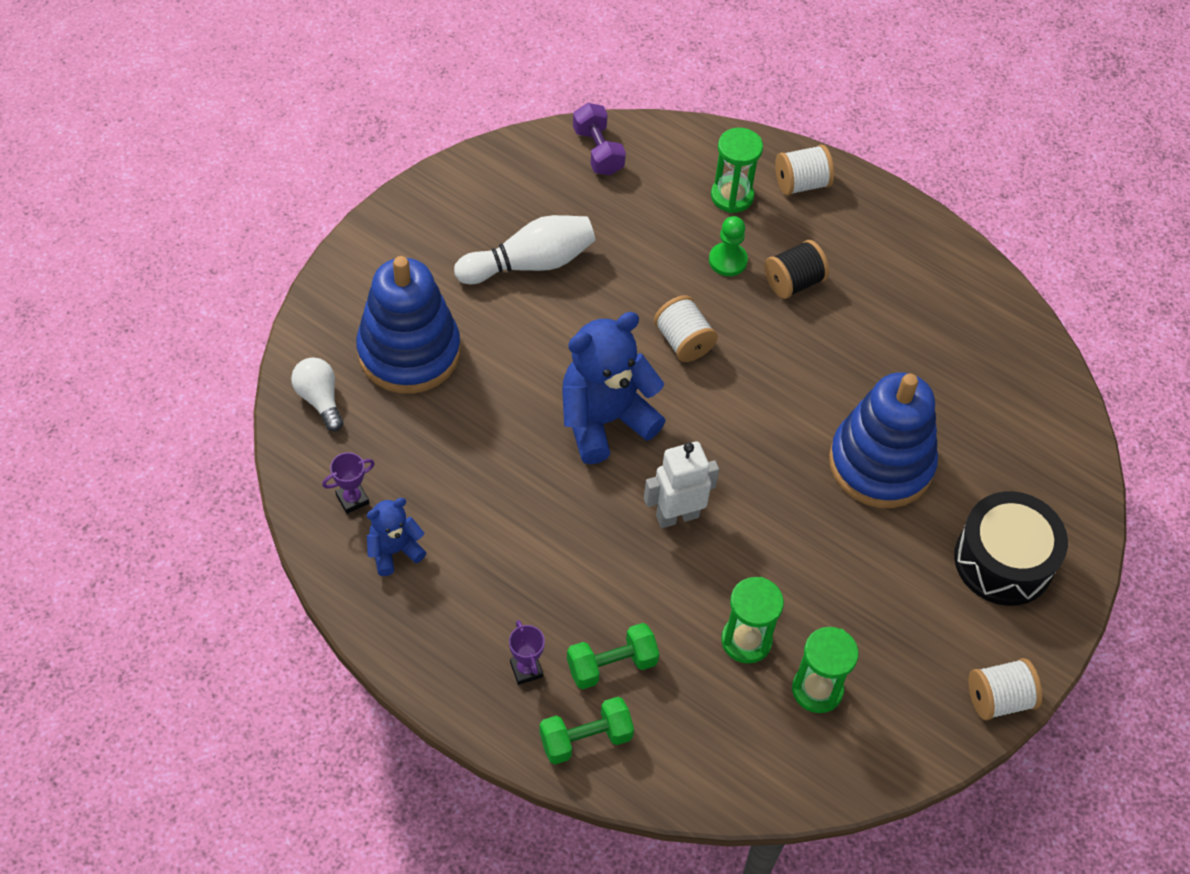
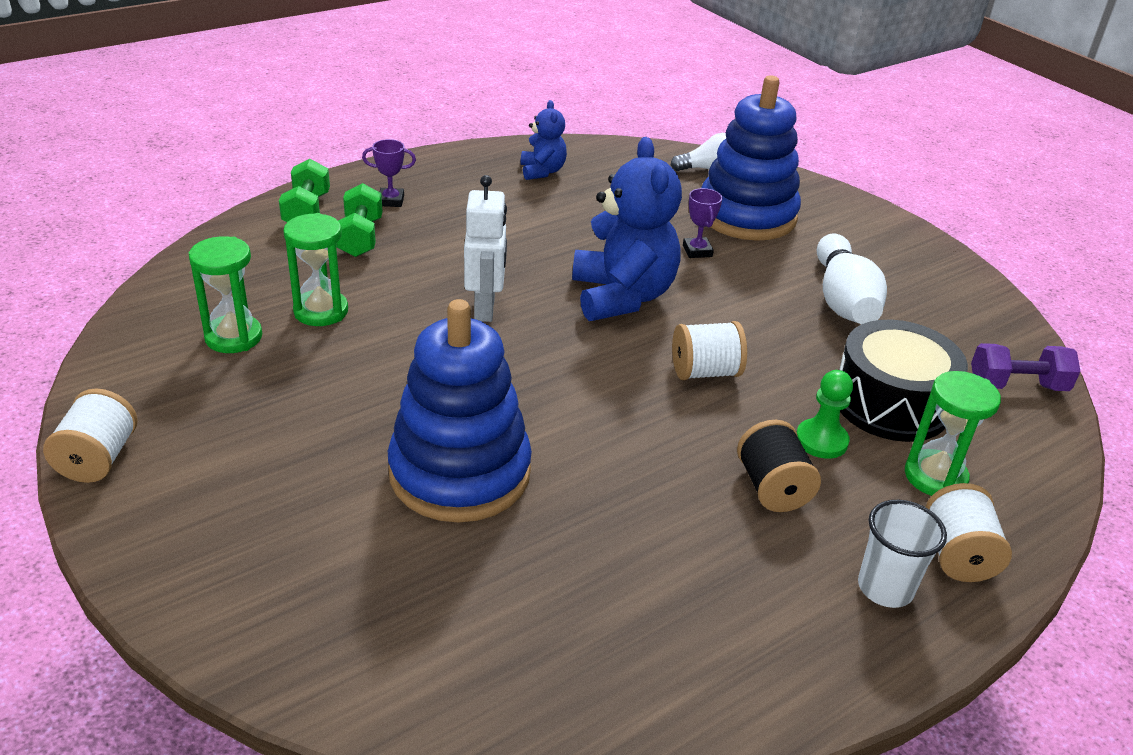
camera: 110 degrees right, 20 degrees down
purple trophy [322,452,375,514] -> purple trophy moved to [683,188,723,258]
black drum [954,491,1068,606] -> black drum moved to [839,320,968,442]
none -> white cup [858,500,947,608]

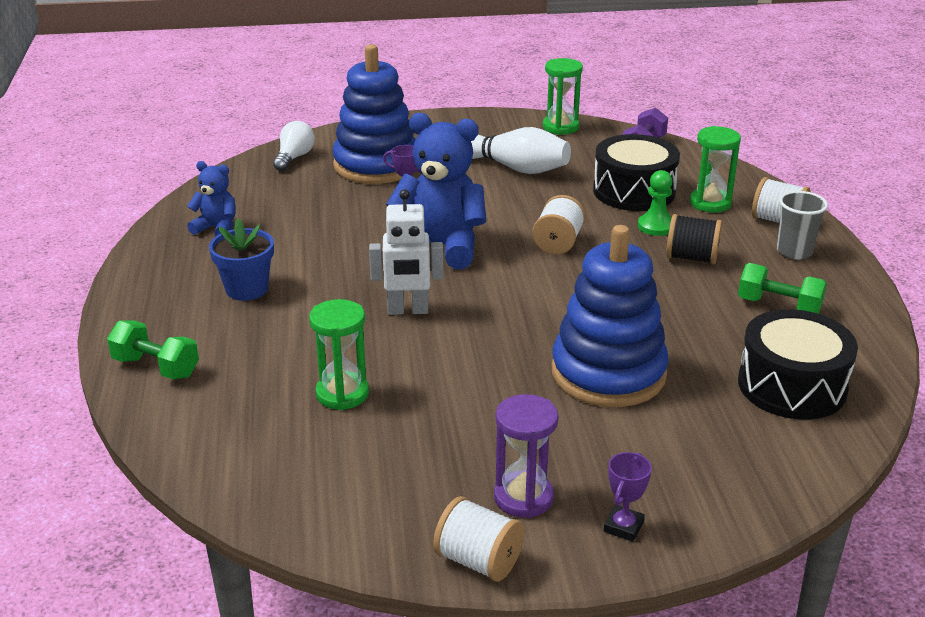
camera: 60 degrees left, 5 degrees down
green hourglass [189,236,262,353] -> green hourglass moved to [543,58,583,135]
green dumbbell [336,183,383,257] -> green dumbbell moved to [738,263,827,314]
purple trophy [362,139,416,207] -> purple trophy moved to [604,452,652,542]
white robot [464,175,507,322] -> white robot turned 150 degrees clockwise [369,189,443,315]
white cup [858,500,947,608] -> grey cup [777,191,828,260]
none -> blue flower pot [209,218,274,301]
none -> purple hourglass [494,394,558,518]
none -> black drum [738,309,858,420]

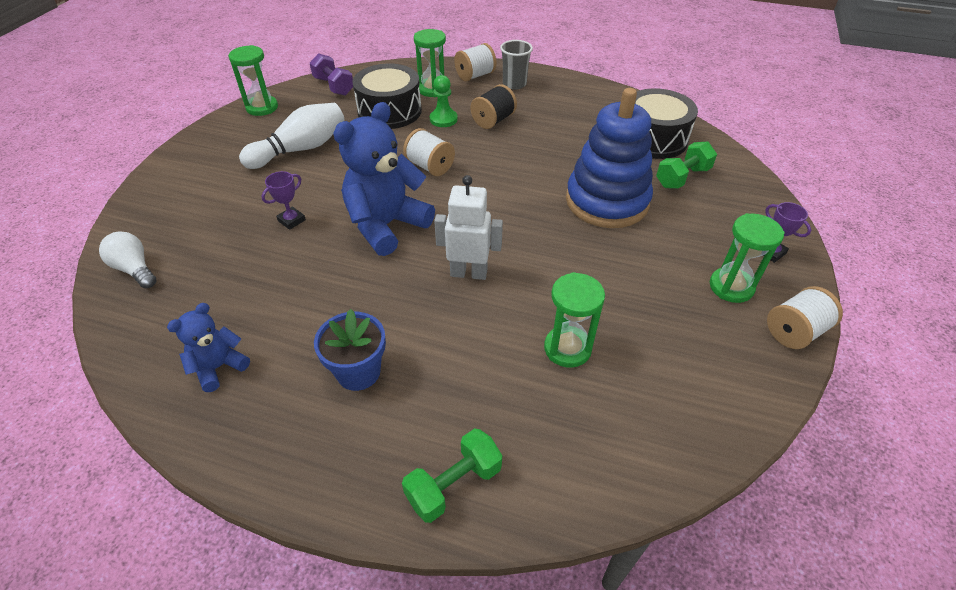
camera: 65 degrees left, 15 degrees up
blue stacking toy [332,44,416,184] -> none
white robot [369,189,443,315] -> white robot turned 105 degrees counterclockwise [434,175,503,280]
purple hourglass [494,394,558,518] -> green hourglass [710,213,785,303]
green dumbbell [738,263,827,314] -> green dumbbell moved to [656,142,717,189]

